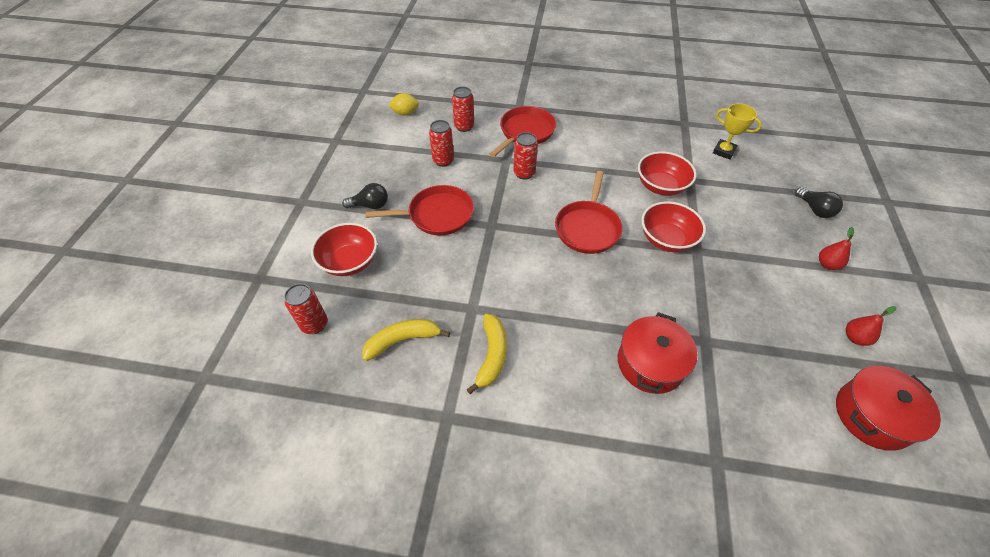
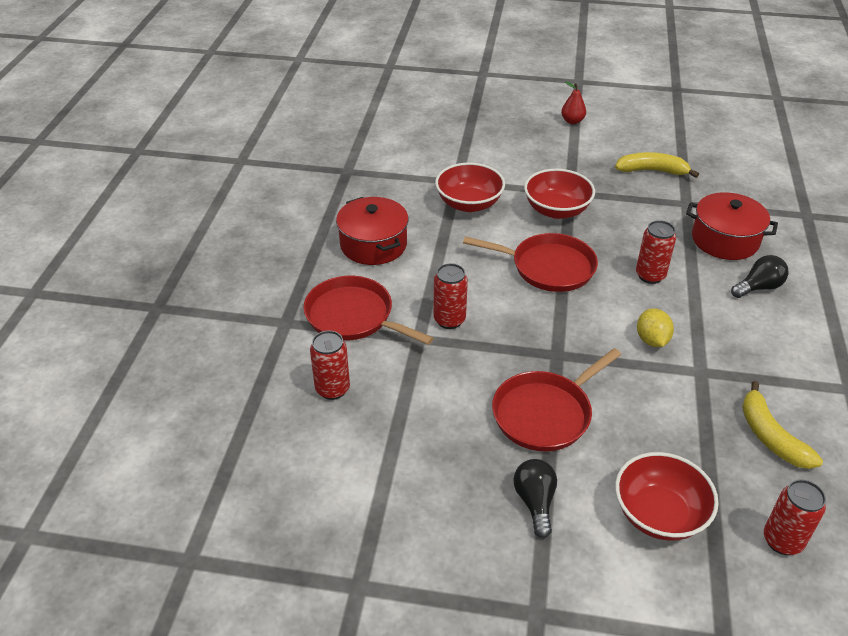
camera: 90 degrees left, 10 degrees down
red pan [365,185,474,235] -> red pan turned 120 degrees counterclockwise [492,348,621,451]
yellow lemon [388,93,419,116] -> yellow lemon moved to [637,308,674,347]
red can [429,120,454,167] -> red can moved to [636,220,676,284]
yellow banana [467,314,507,394] -> yellow banana moved to [615,152,699,178]
yellow trophy [713,104,762,159] -> none
black light bulb [795,187,843,218] -> black light bulb moved to [731,255,788,298]
red pot [836,366,941,451] -> red pot moved to [336,197,408,265]
red pear [846,306,896,346] -> none

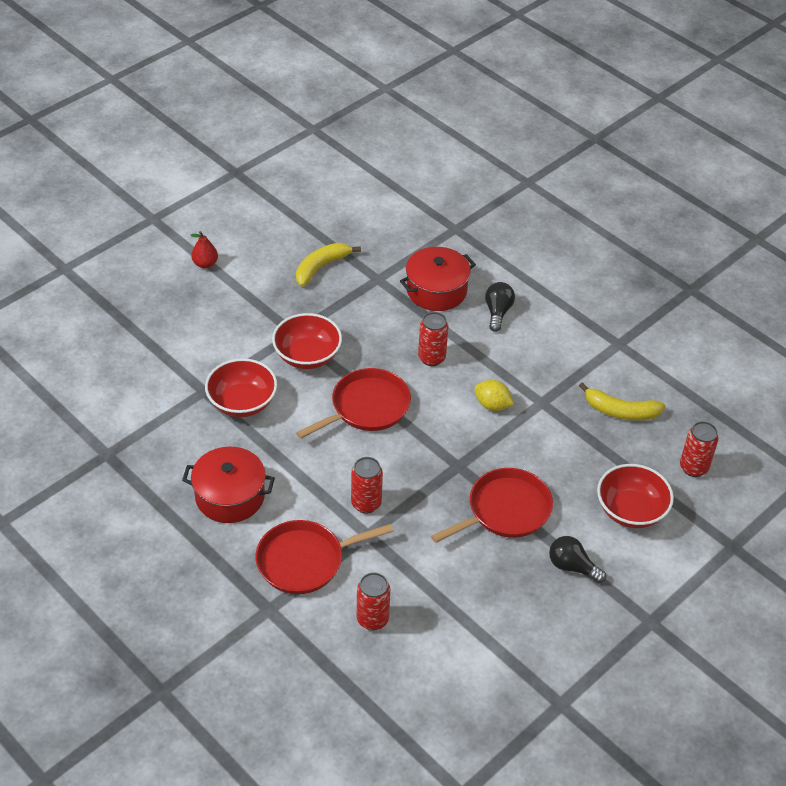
camera: 55 degrees left, 5 degrees up
red pan [492,348,621,451] -> red pan turned 120 degrees counterclockwise [431,468,553,543]

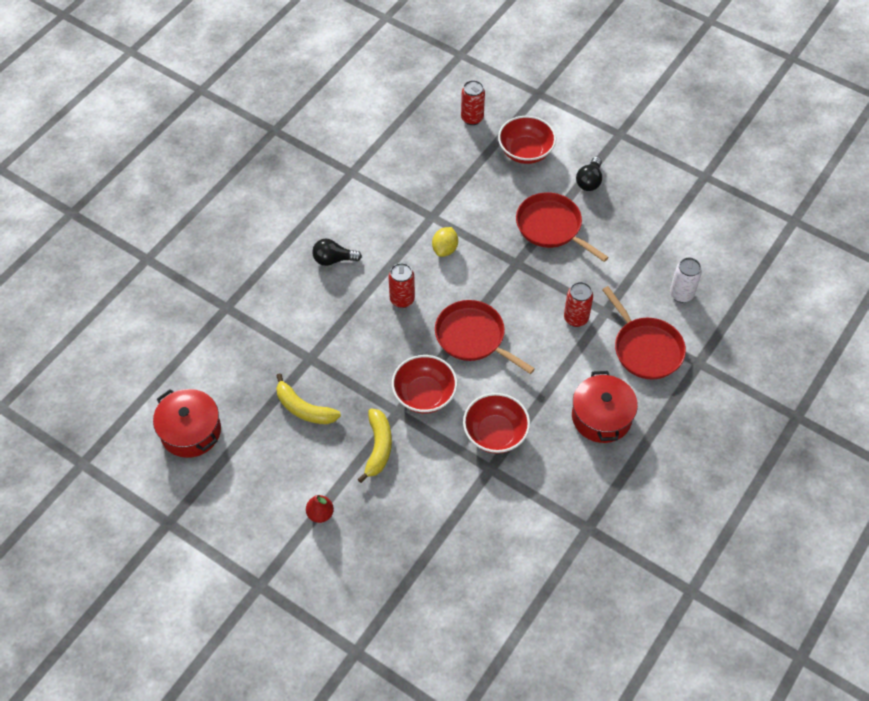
camera: 100 degrees left, 10 degrees up
red can [357,572,390,631] -> white can [670,258,702,303]
red pot [400,247,476,311] -> red pot moved to [153,389,221,458]
yellow banana [579,382,665,421] -> yellow banana moved to [358,408,392,483]

